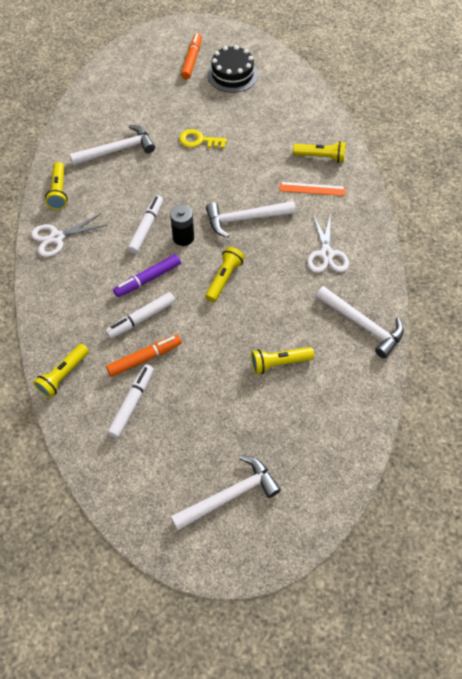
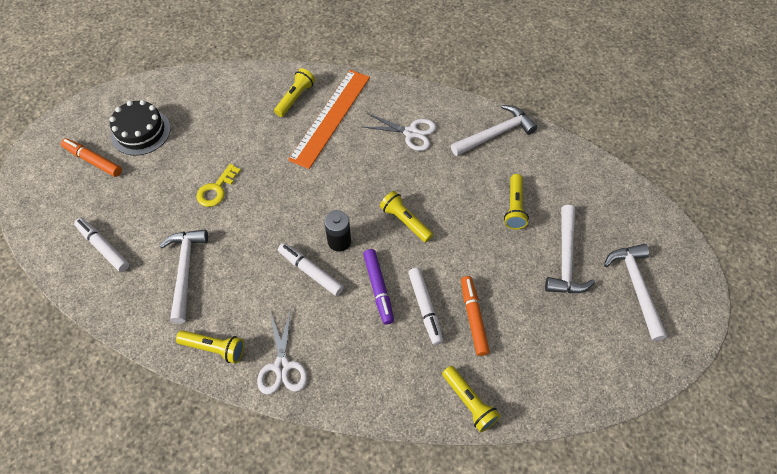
camera: 70 degrees left, 0 degrees up
white marker [107,364,154,438] -> white marker moved to [74,218,129,272]
white hammer [206,201,296,238] -> white hammer moved to [545,205,595,293]
orange ruler [280,182,345,196] -> orange ruler [288,70,370,169], size x1.95

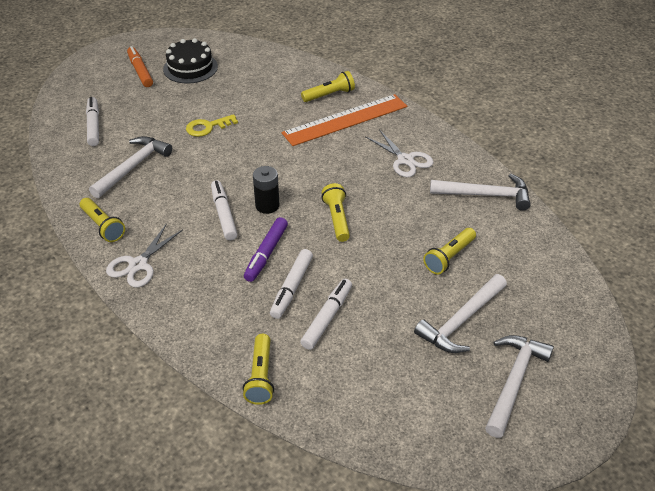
camera: 35 degrees right, 15 degrees down
orange marker [461,276,490,356] -> white marker [300,279,352,350]

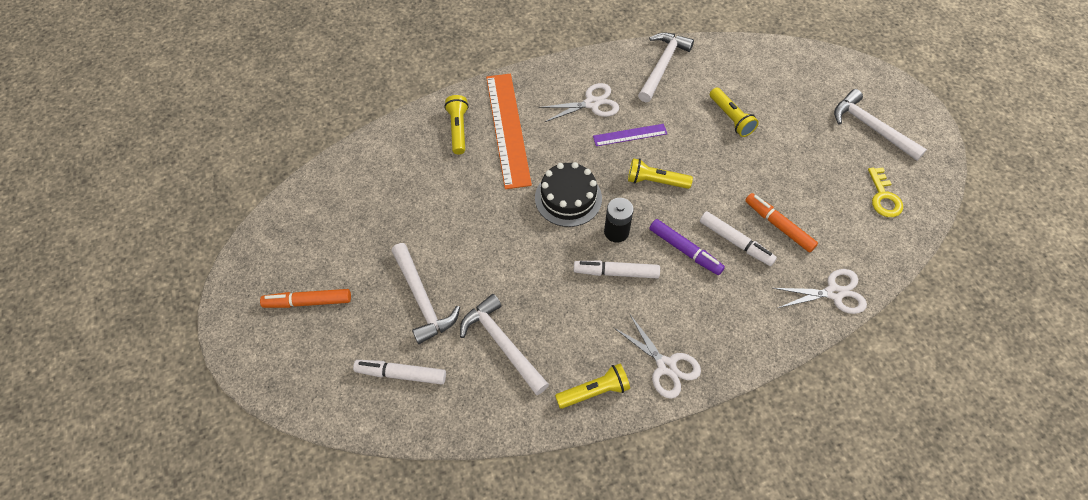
camera: 70 degrees left, 15 degrees up
black cake [163,38,218,84] -> black cake moved to [535,162,602,227]
yellow key [186,114,238,137] -> yellow key moved to [868,168,903,217]
yellow flashlight [243,334,274,405] -> white scissors [773,269,867,314]
white marker [300,279,352,350] -> orange marker [745,193,818,253]
white hammer [414,274,507,353] -> white hammer moved to [391,243,460,344]
none -> purple ruler [593,124,667,146]

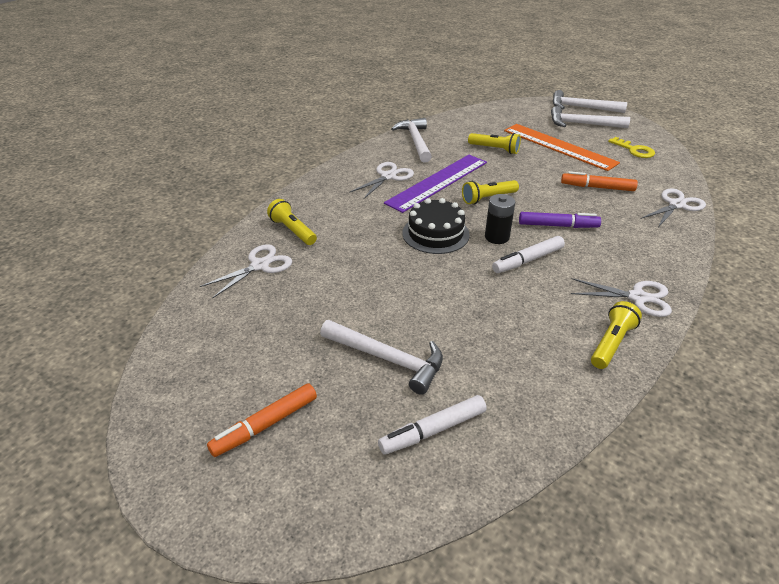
camera: 35 degrees left, 20 degrees down
white hammer [460,294,549,395] -> white hammer moved to [553,90,627,113]
orange ruler [486,74,532,189] -> orange ruler moved to [504,124,620,171]
purple ruler [593,124,667,146] -> purple ruler [384,155,487,213], size x1.95
white marker [700,211,777,266] -> none
none -> white scissors [200,244,292,299]

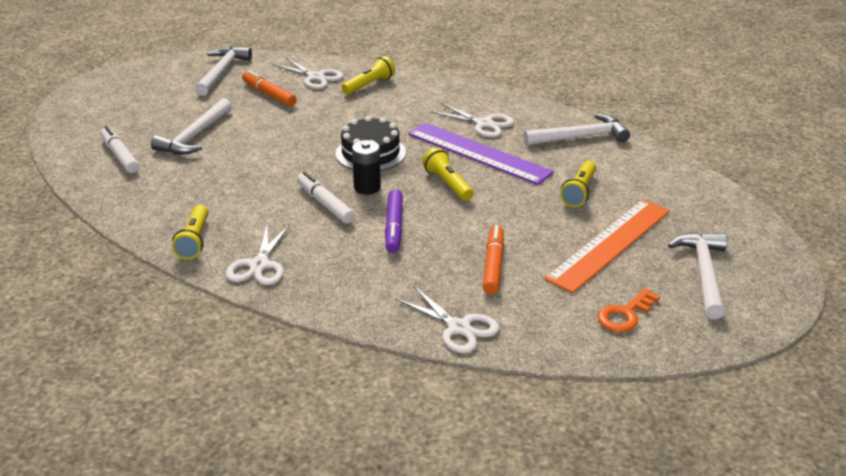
camera: 85 degrees right, 5 degrees down
orange marker [207,383,317,457] -> orange marker moved to [242,70,297,106]
white hammer [553,90,627,113] -> white hammer moved to [195,46,252,96]
yellow flashlight [591,301,642,369] -> yellow flashlight turned 60 degrees clockwise [172,205,208,260]
yellow key [608,137,655,158] -> orange key [598,288,660,332]

